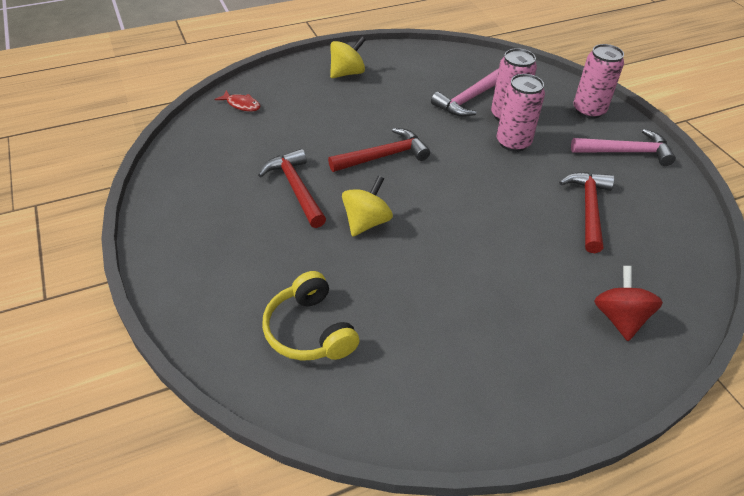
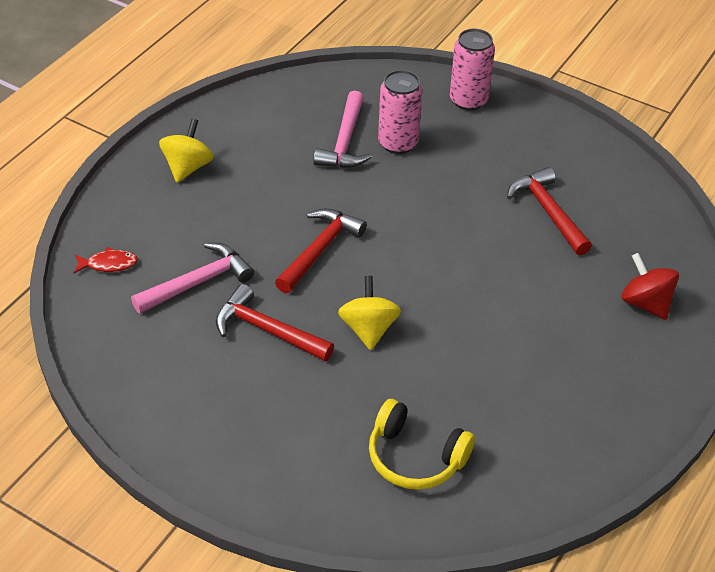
camera: 35 degrees left, 0 degrees up
pink can [497,74,545,152] -> none
pink hammer [571,129,676,166] -> pink hammer moved to [131,243,254,313]

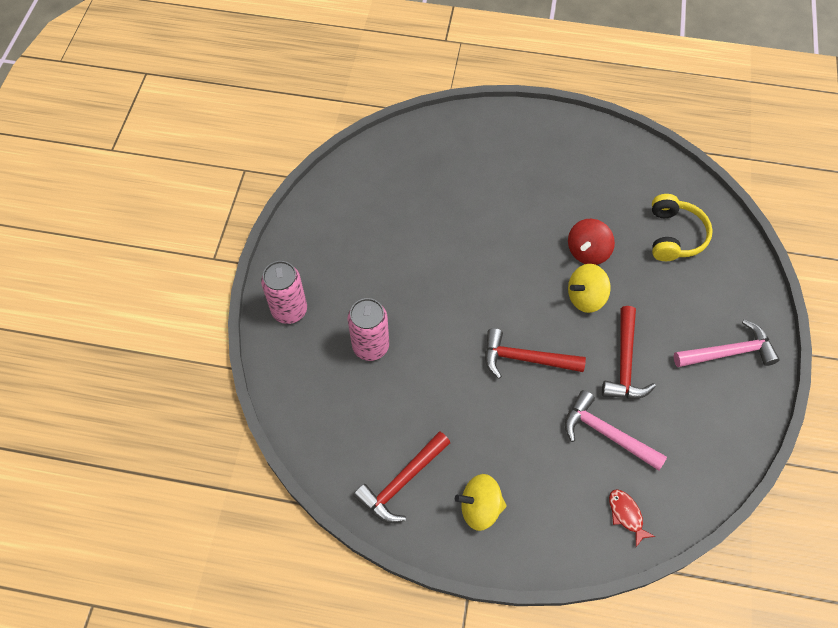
camera: 110 degrees left, 15 degrees up
pink hammer [313,91,372,168] -> pink hammer moved to [674,320,780,367]
red hammer [507,167,592,255] -> red hammer moved to [354,431,450,523]
red spinning top [621,253,679,320] -> red spinning top moved to [568,219,615,265]

